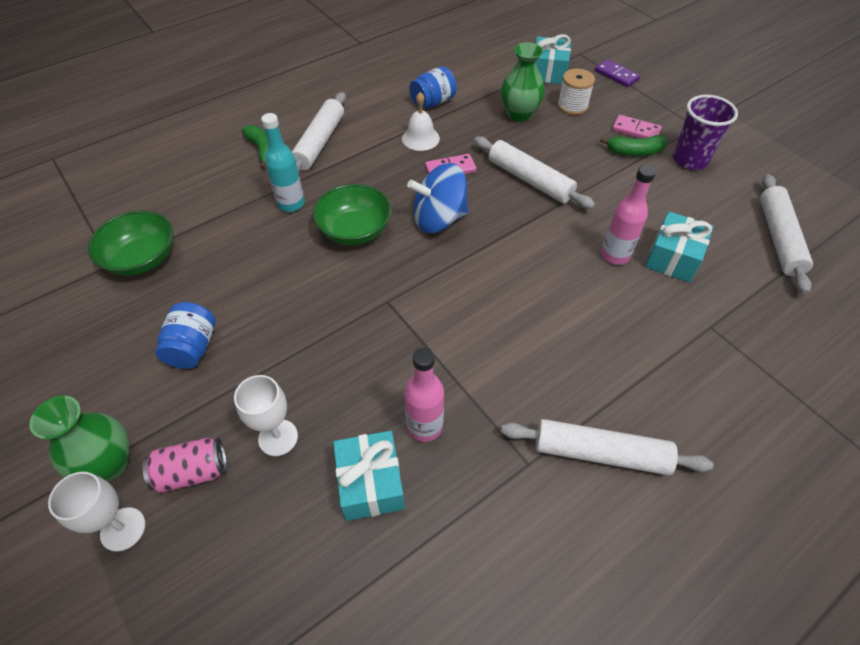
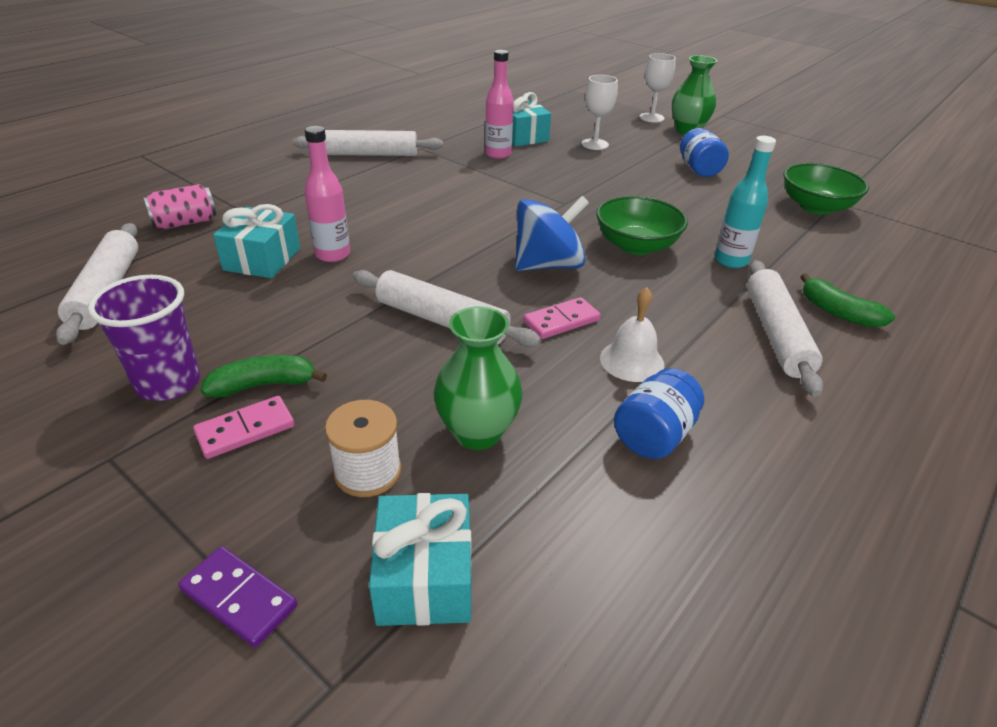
camera: 165 degrees right, 15 degrees down
pink can [143,438,227,493] -> pink can moved to [143,184,216,229]
pink domino [612,115,662,139] -> pink domino turned 45 degrees counterclockwise [193,396,295,459]

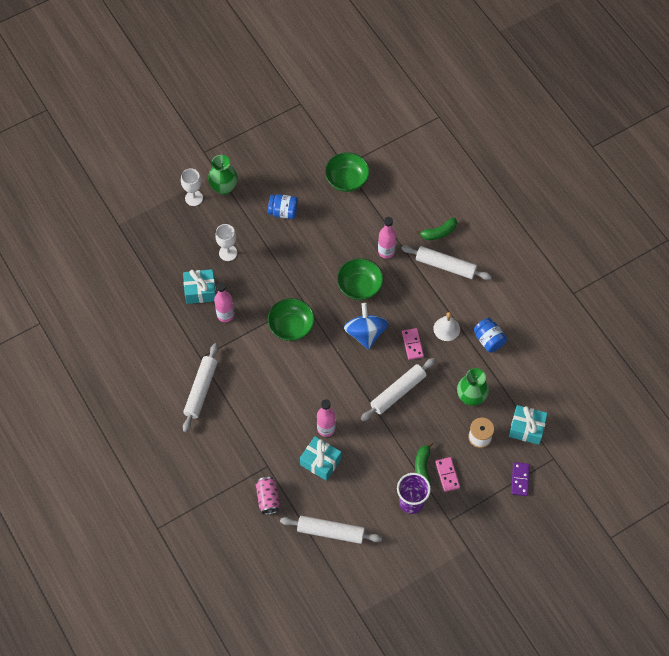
camera: 70 degrees left, 25 degrees up
purple domino [178,546,297,647] -> purple domino turned 45 degrees counterclockwise [511,462,530,496]
turquoise bottle [715,136,776,268] -> pink bottle [378,217,396,258]
none -> green bowl [267,298,315,341]

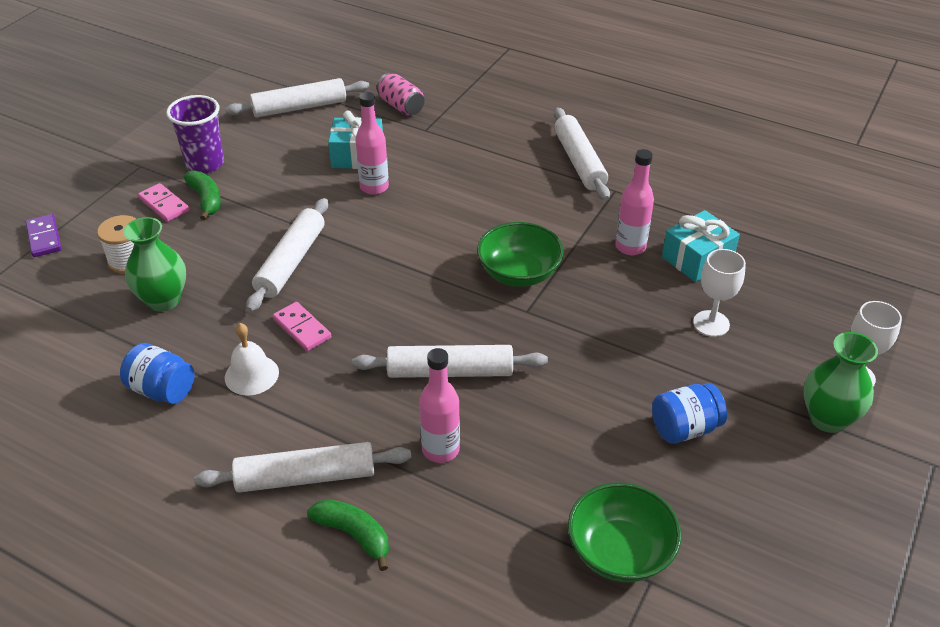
camera: 150 degrees right, 20 degrees down
green bowl [337,258,384,300] -> white rolling pin [352,345,548,378]
blue spinning top [344,303,388,350] -> none
green banana [416,218,457,240] -> green banana turned 90 degrees clockwise [307,499,389,571]
turquoise gift [509,405,548,445] -> none

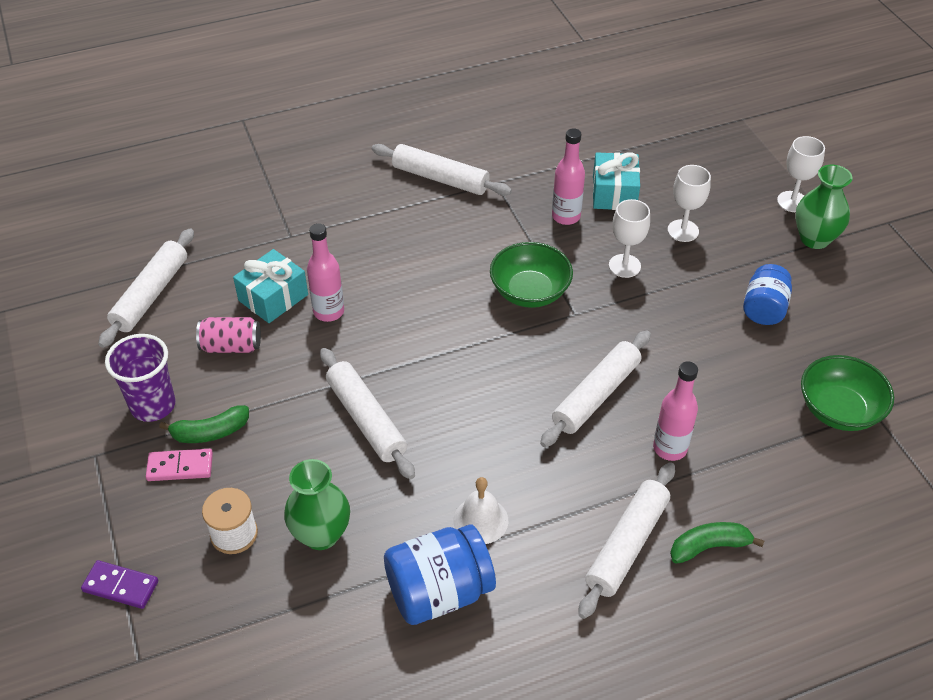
camera: 50 degrees left, 5 degrees up
blue jar [120,343,195,404] -> blue jar [384,524,496,625], size x1.52
green banana [184,171,221,220] -> green banana turned 150 degrees clockwise [159,405,249,443]
pink domino [273,302,331,351] -> none
pink can [377,73,424,115] -> pink can moved to [196,317,261,353]
none -> white goblet [609,199,650,278]

